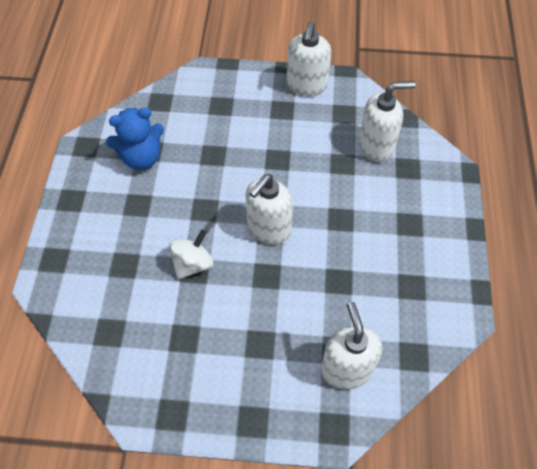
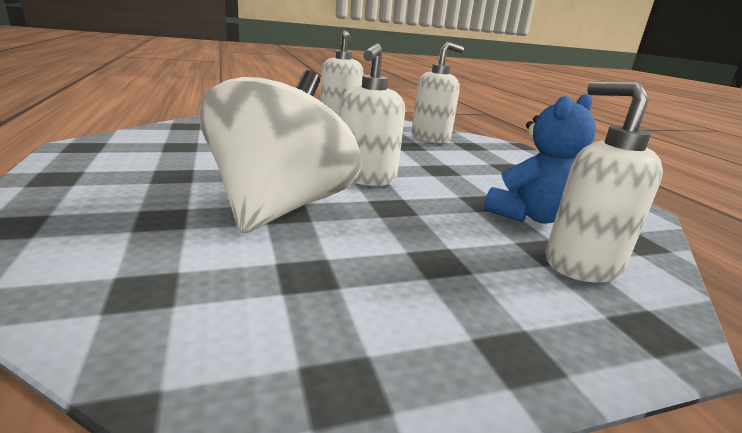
camera: 25 degrees left, 35 degrees down
blue teddy bear [106,108,164,170] -> blue teddy bear moved to [484,94,596,224]
white spinning top [169,229,213,280] -> white spinning top [199,70,361,233], size x2.08

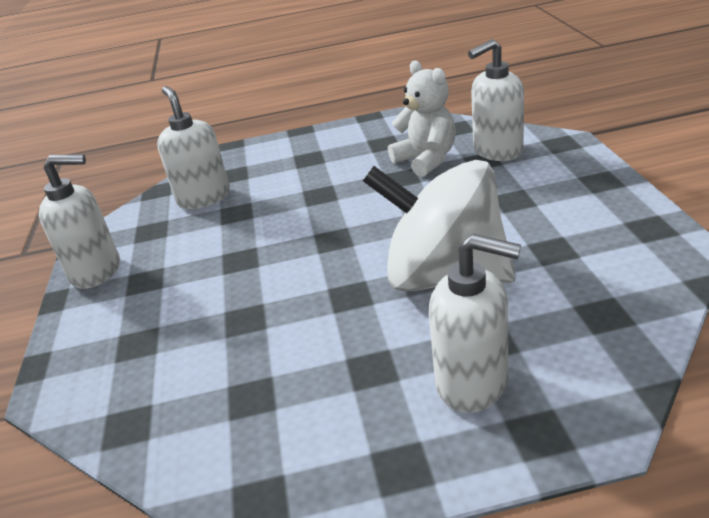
camera: 75 degrees left, 10 degrees up
white soap dispenser [339,43,405,186] -> white soap dispenser moved to [429,234,521,413]
blue teddy bear [484,94,596,224] -> white teddy bear [388,61,456,177]

